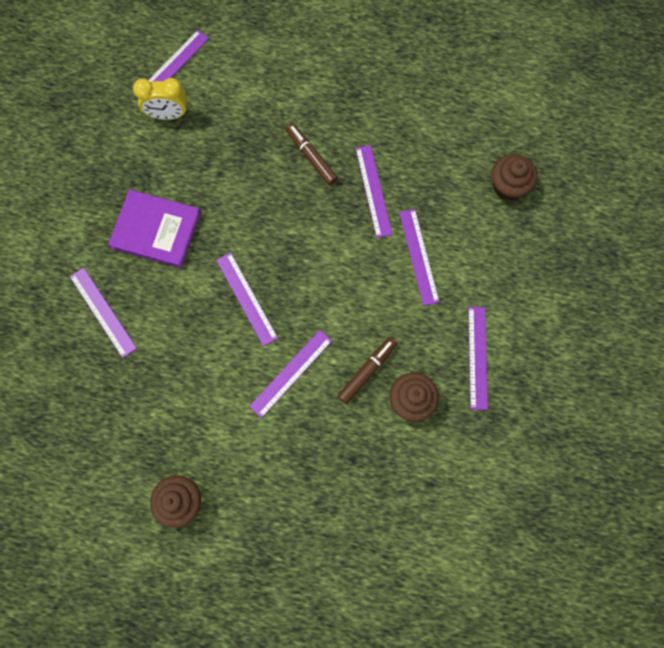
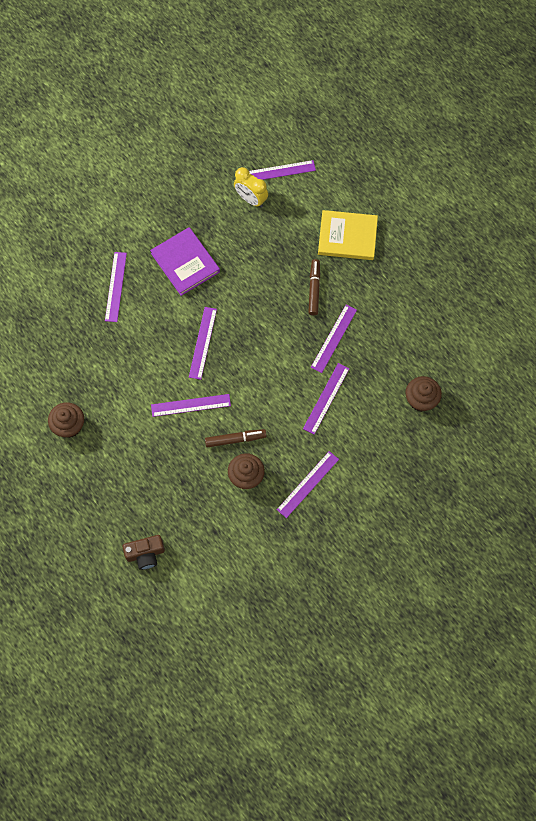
camera: 40 degrees right, 5 degrees down
none -> brown camera [122,535,165,570]
none -> yellow book [318,210,378,260]

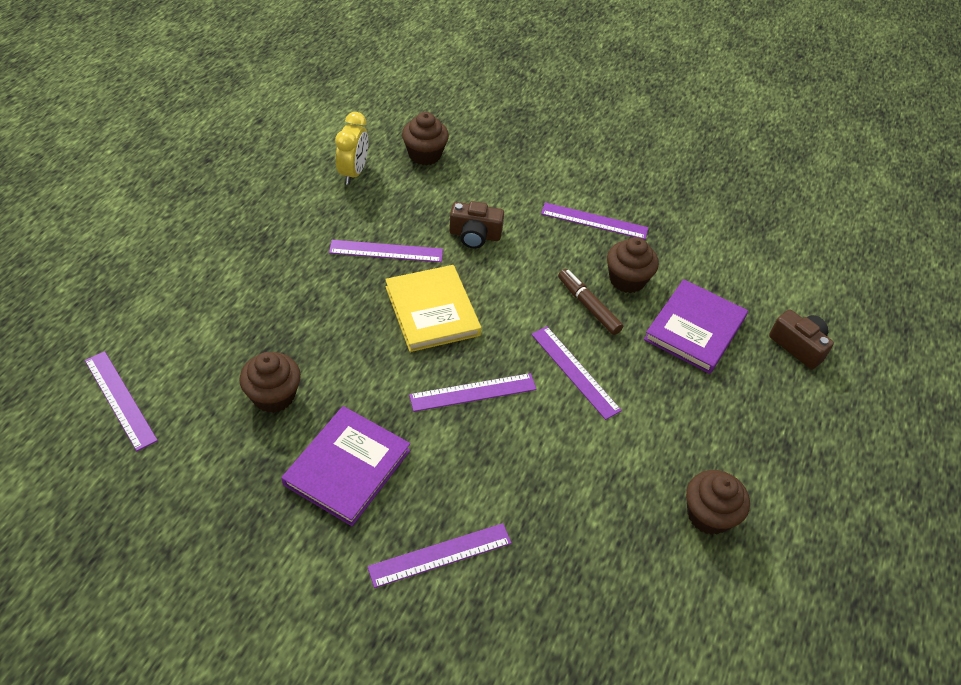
camera: 120 degrees left, 20 degrees down
yellow clock [234,167,268,208] -> yellow clock moved to [335,112,368,185]
purple ruler [303,363,350,435] -> brown camera [449,201,504,248]
brown marker [308,259,320,315] -> none
yellow book [318,210,378,260] -> yellow book moved to [385,265,481,352]
none -> brown cupcake [239,352,301,413]
none -> purple book [644,279,748,374]

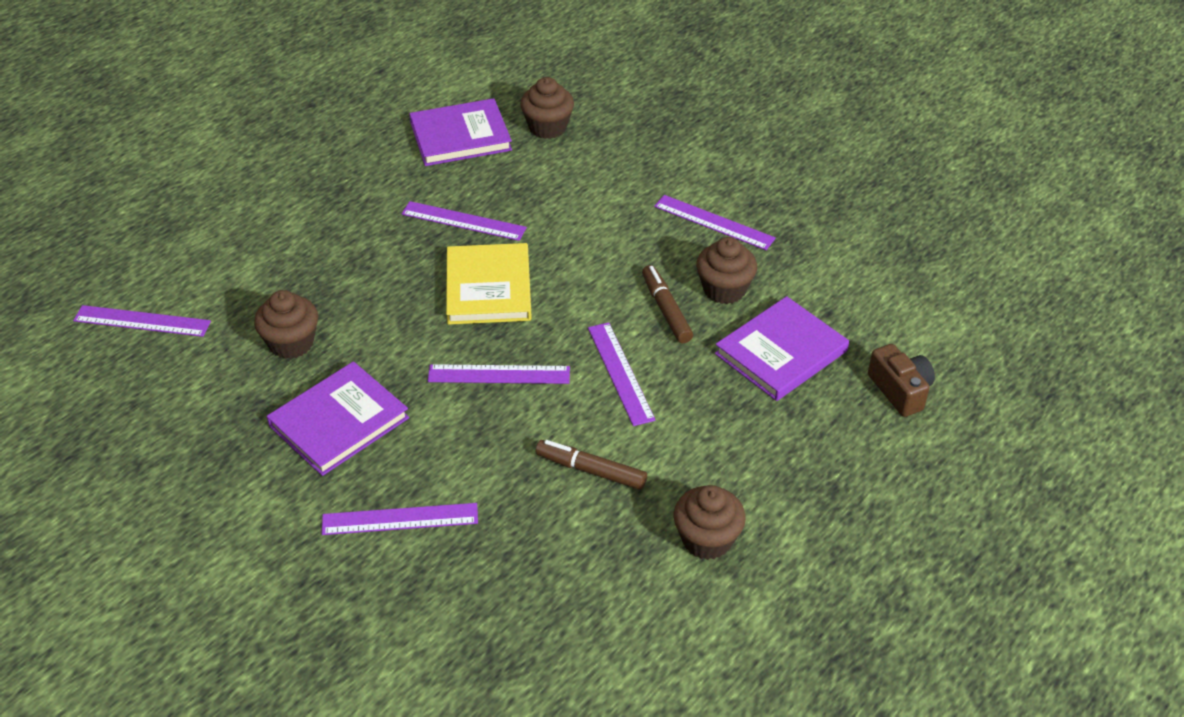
camera: 20 degrees right, 5 degrees down
purple ruler [85,351,158,451] -> purple ruler turned 60 degrees counterclockwise [73,305,211,337]
yellow clock [335,112,368,185] -> purple book [409,98,512,166]
brown camera [449,201,504,248] -> none
none -> brown marker [536,440,647,490]

